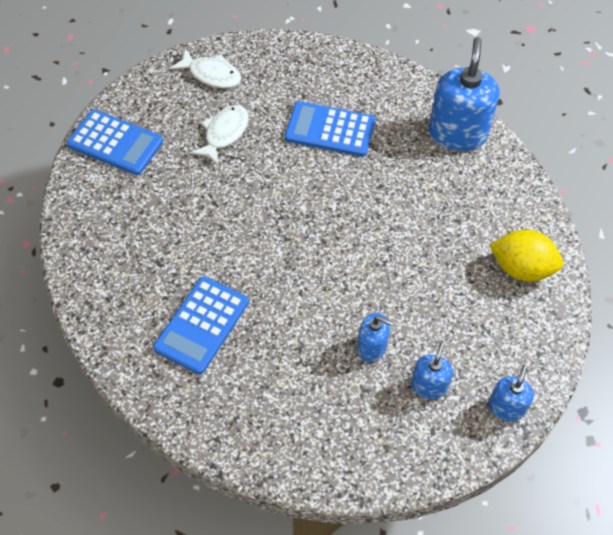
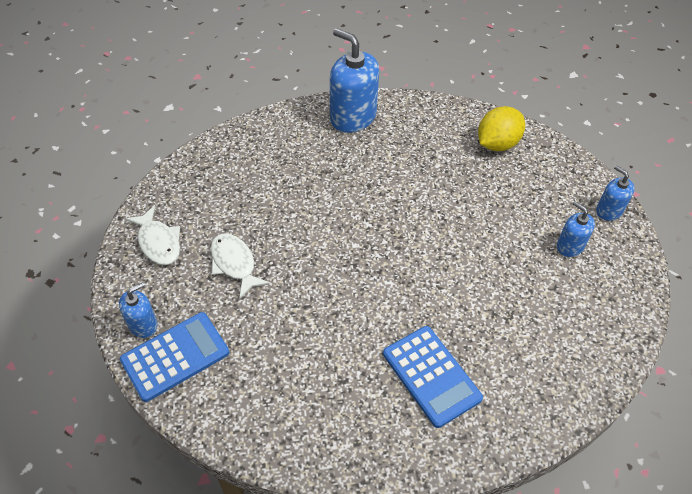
camera: 60 degrees left, 5 degrees down
white fish [170,48,241,89] -> white fish turned 90 degrees clockwise [126,206,180,265]
blue calculator [285,101,375,157] -> none
blue soap dispenser [357,313,394,362] -> blue soap dispenser moved to [119,282,158,338]

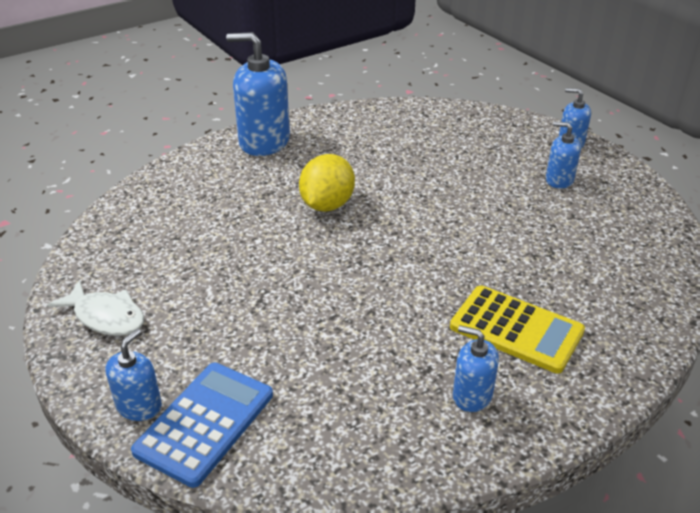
camera: 25 degrees left, 15 degrees down
white fish [211,233,270,298] -> none
blue calculator [383,326,483,428] -> yellow calculator [450,285,585,374]
yellow lemon [478,106,525,151] -> yellow lemon moved to [299,154,355,212]
none -> blue soap dispenser [453,325,499,412]

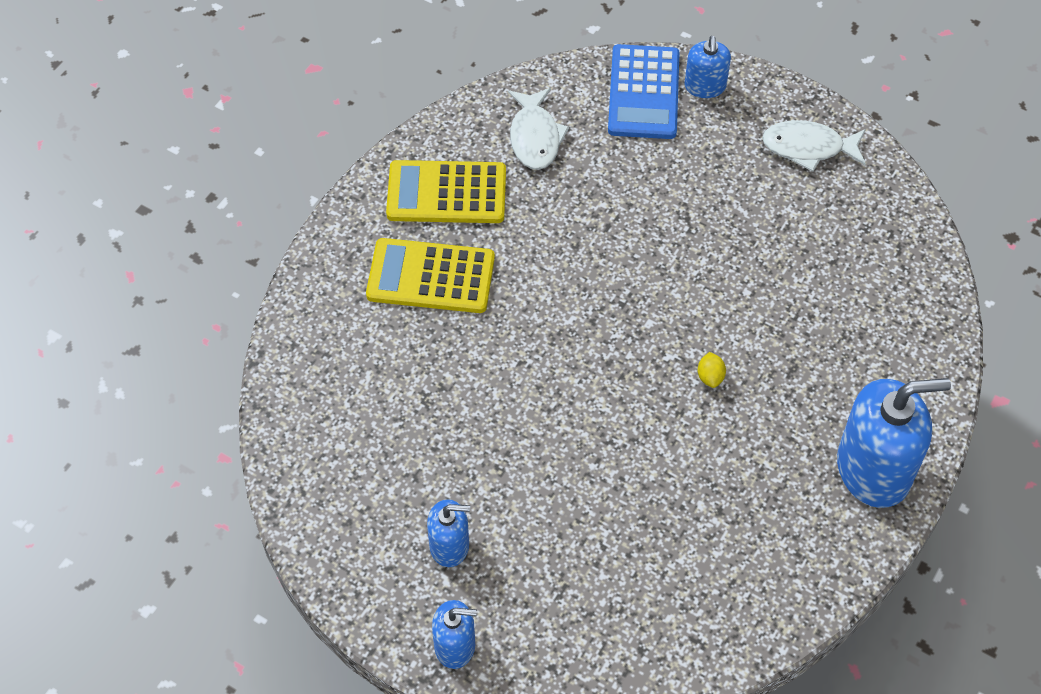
camera: 155 degrees right, 20 degrees up
yellow lemon [299,154,355,212] -> yellow lemon [698,352,726,388], size x0.41
blue soap dispenser [453,325,499,412] -> yellow calculator [386,160,506,223]
none -> white fish [508,88,569,170]

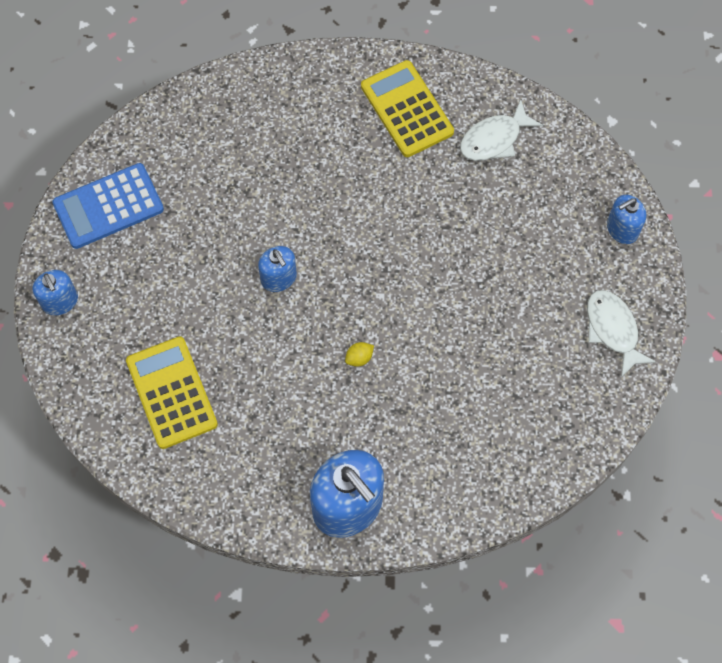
camera: 60 degrees right, 10 degrees up
yellow calculator [366,238,495,313] -> yellow calculator moved to [126,336,218,449]
blue soap dispenser [427,499,470,567] -> blue soap dispenser moved to [258,246,297,292]
blue calculator [608,44,680,139] -> blue calculator moved to [52,163,164,249]

